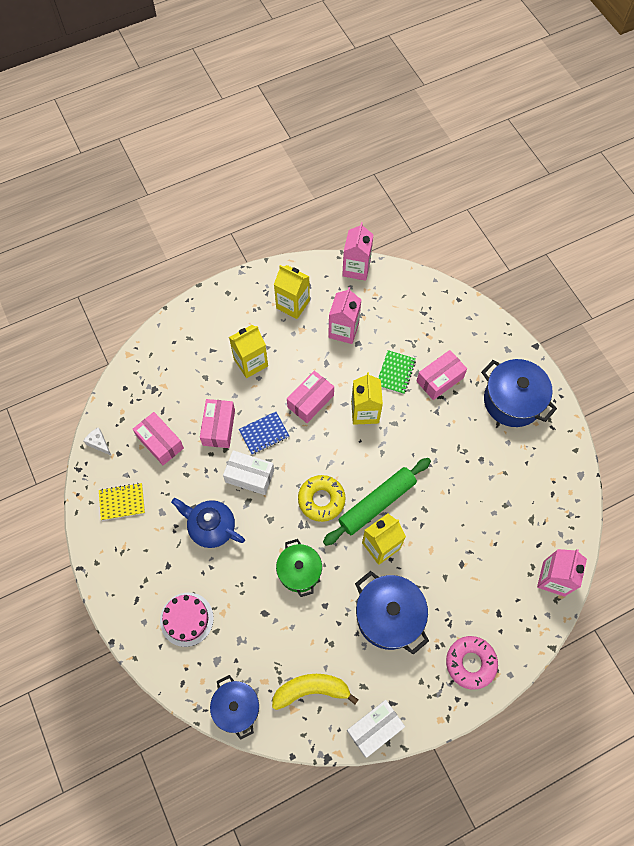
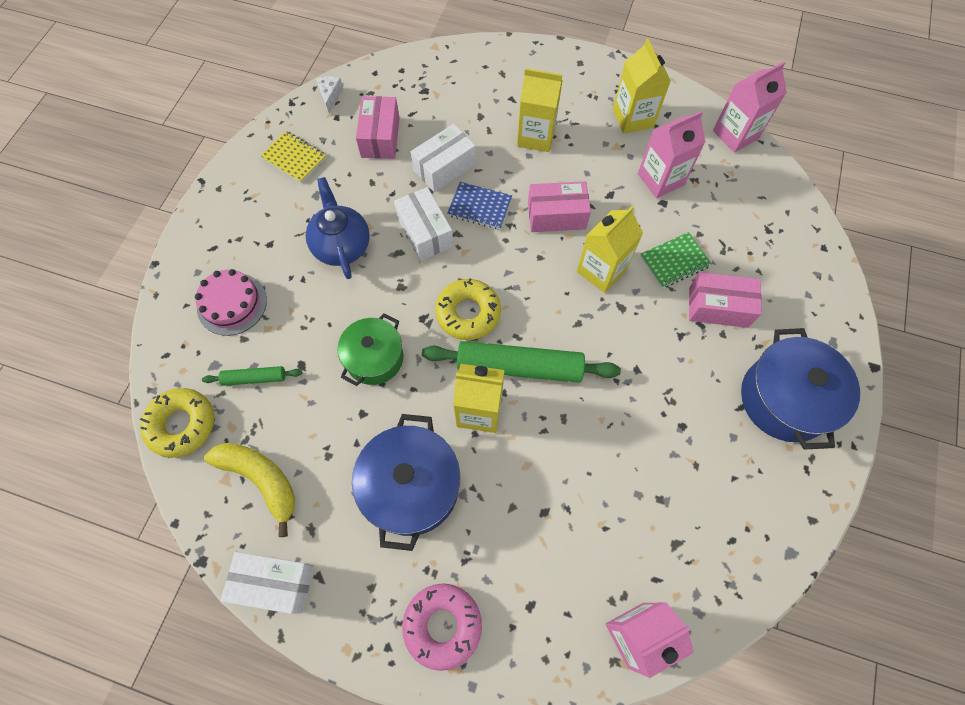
camera: 45 degrees right, 0 degrees up
pink box [200,399,235,448] -> white box [410,124,476,192]
blue pot [210,675,259,740] -> yellow donut [140,388,214,458]
none -> green rolling pin [202,366,302,386]

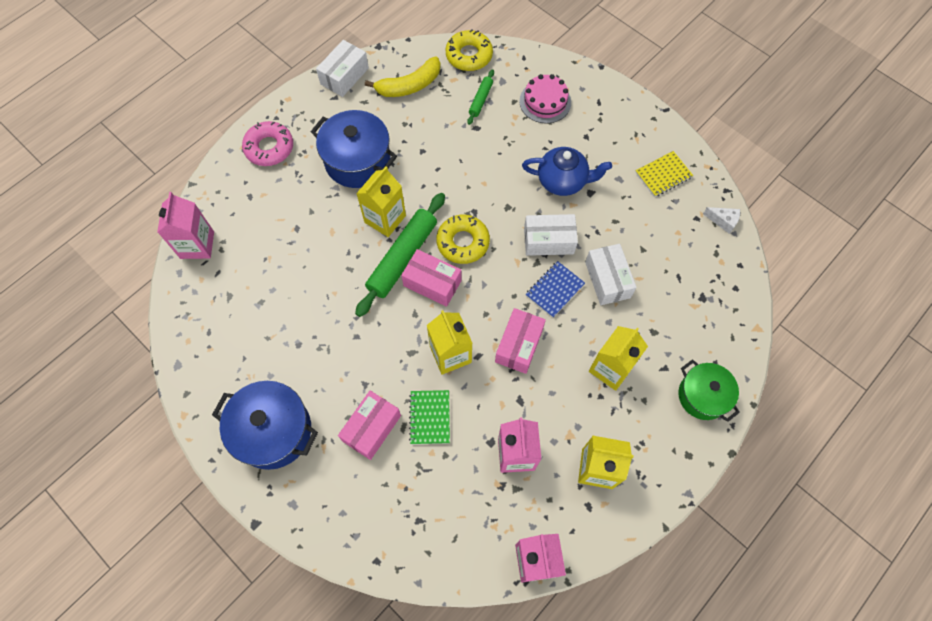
camera: 115 degrees right, 0 degrees up
green pot [337,313,403,386] -> green pot moved to [678,359,740,422]
pink box [356,96,400,159] -> pink box moved to [401,249,462,307]

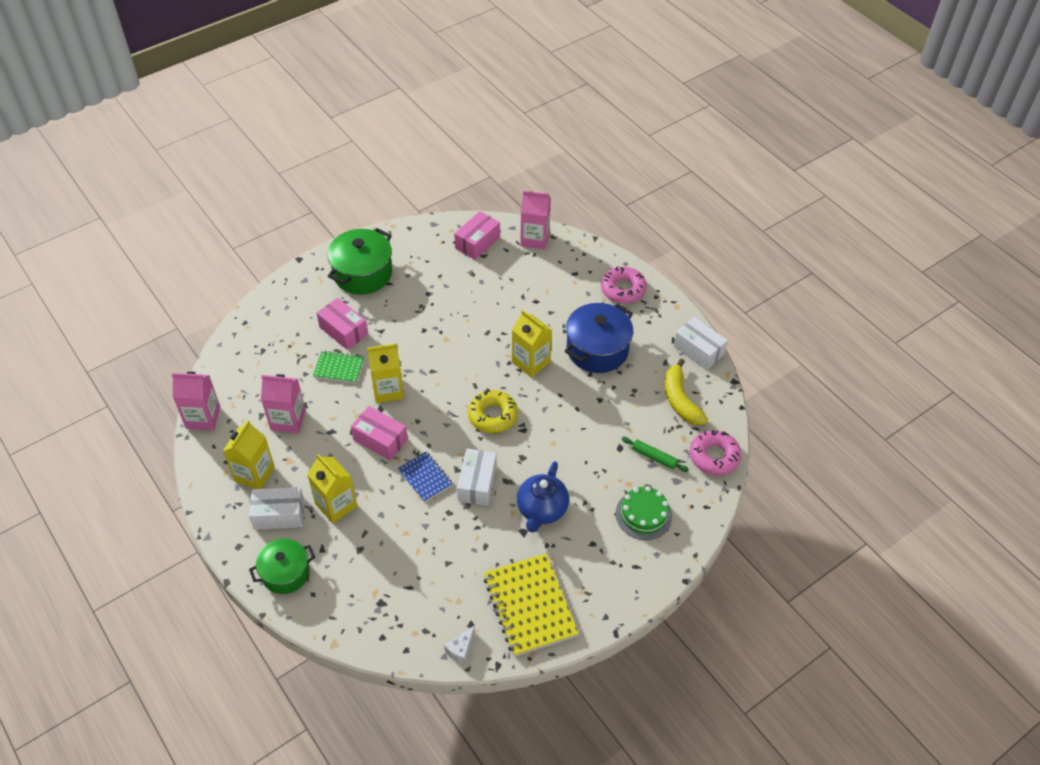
camera: 100 degrees right, 15 degrees down
blue pot [212,381,318,470] -> green pot [327,228,392,295]
green rolling pin [355,193,445,317] -> none
pink box [401,249,462,307] -> pink box moved to [454,211,500,260]
yellow donut [446,29,493,71] -> pink donut [690,430,742,476]
pink cake [520,74,571,123] -> green cake [616,486,672,540]
white box [585,244,637,305] -> white box moved to [249,487,304,530]
yellow notebook [635,151,693,197] -> yellow notebook [484,554,579,657], size x1.81

